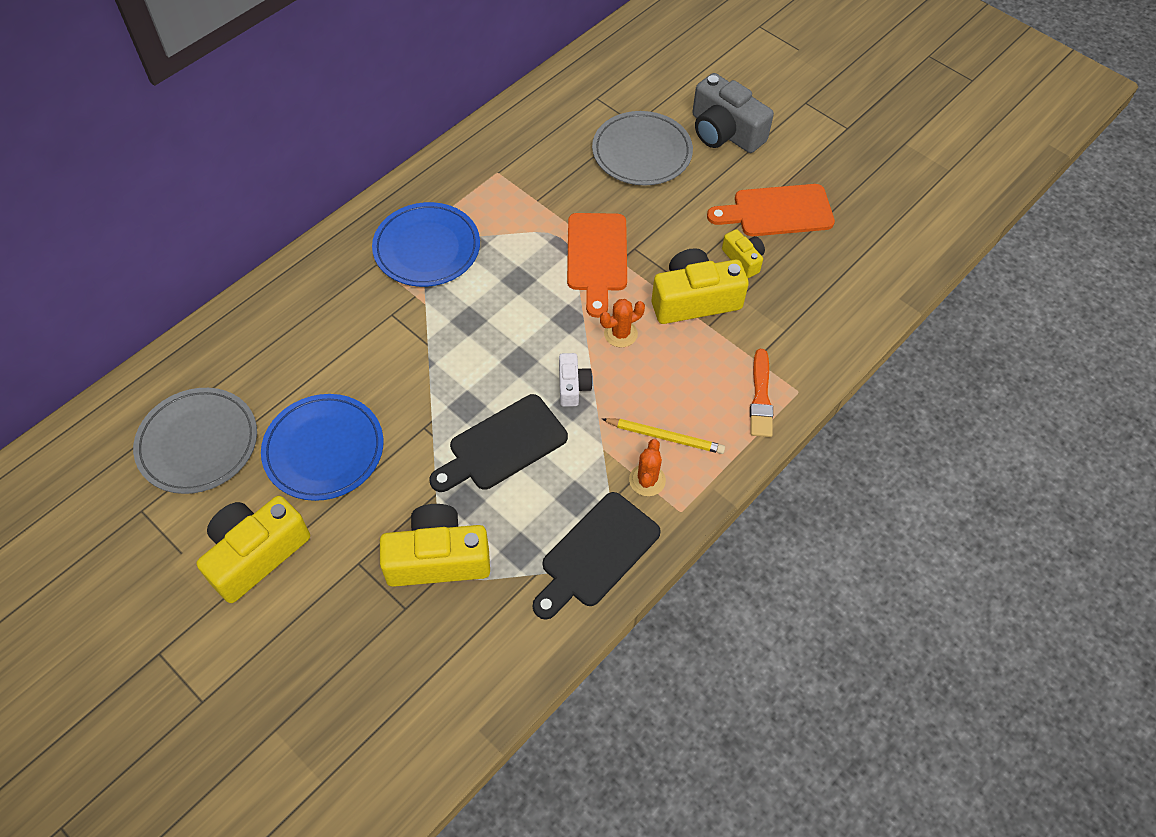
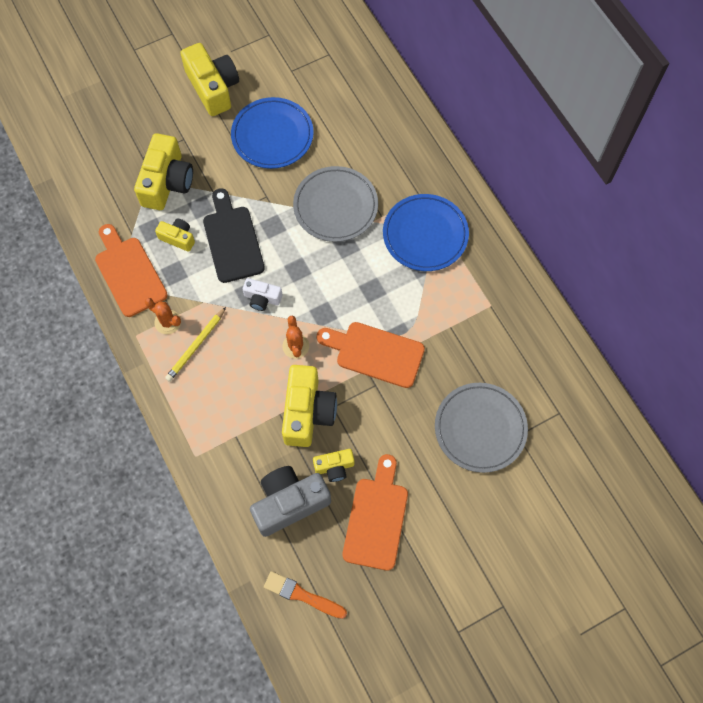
camera: 110 degrees right, 10 degrees up
grey plate [133,388,257,494] -> grey plate moved to [293,166,378,242]
black cutting board [533,492,661,619] -> orange cutting board [95,224,168,317]
grey camera [692,73,774,153] -> grey camera moved to [250,466,331,537]
orange brush [750,349,773,437] -> orange brush moved to [264,571,347,619]
none -> yellow camera [155,218,195,252]

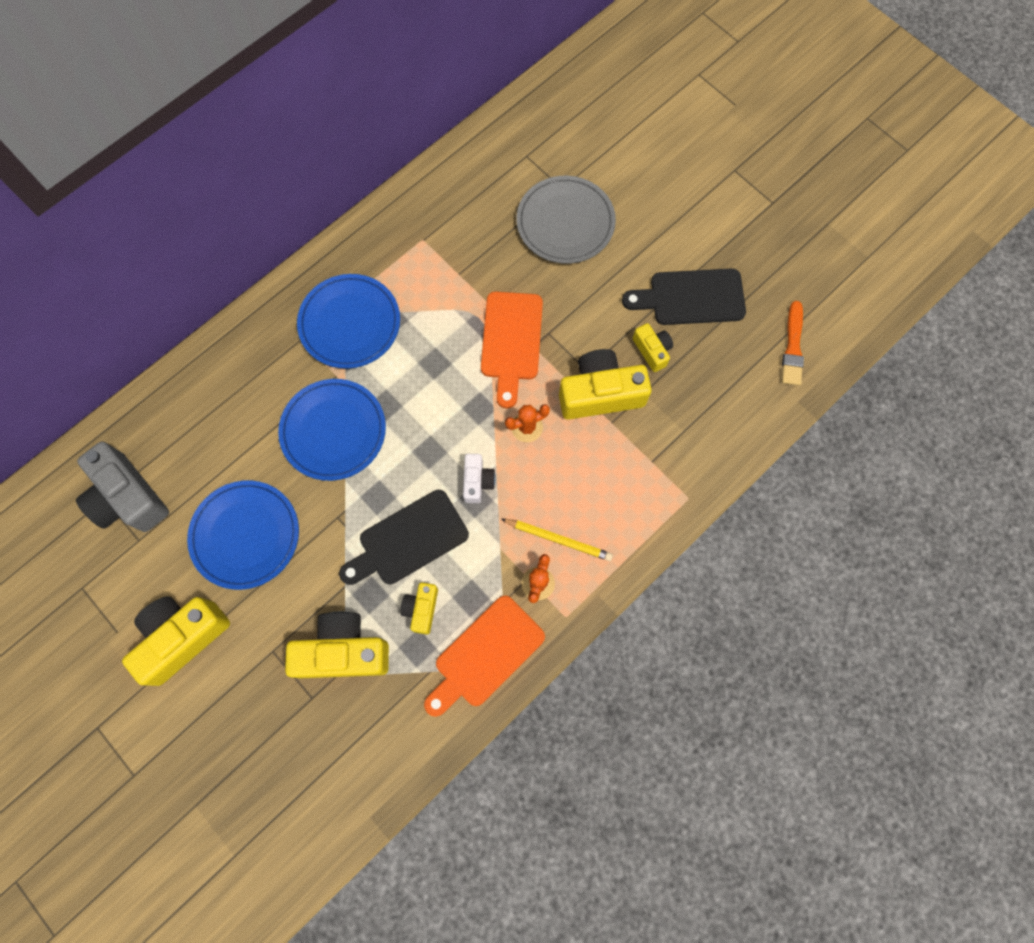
camera: 105 degrees left, 5 degrees up
grey camera [250,466,331,537] -> grey camera moved to [76,442,169,532]
grey plate [293,166,378,242] -> blue plate [278,379,386,481]
orange cutting board [343,454,408,570] -> black cutting board [622,268,746,325]

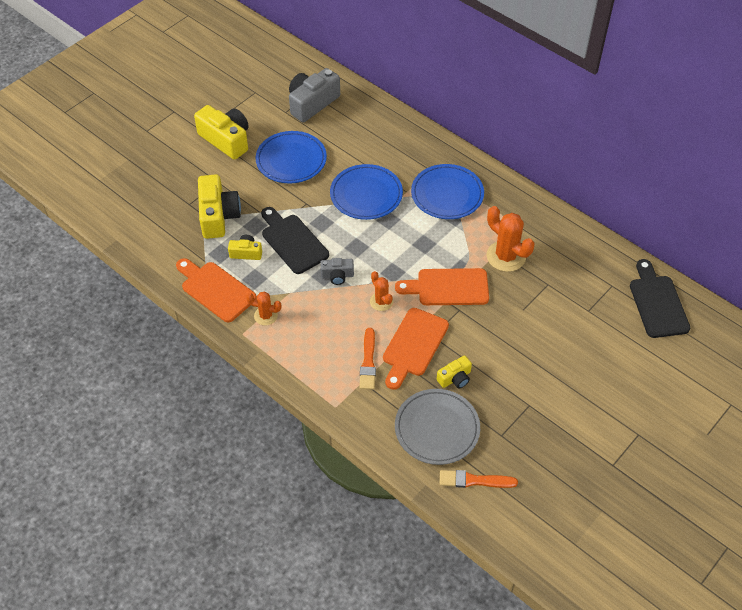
camera: 85 degrees right, 20 degrees down
white camera [463,454,496,503] -> grey camera [320,258,354,285]
yellow pencil [501,519,613,561] -> none
grey plate [516,176,616,264] -> grey plate moved to [395,389,480,465]
yellow camera [559,349,652,420] -> orange cutting board [383,308,449,390]
black cutting board [622,268,746,325] -> black cutting board moved to [630,259,690,338]
none -> orange brush [359,328,376,390]
none -> orange cactus [486,206,535,272]

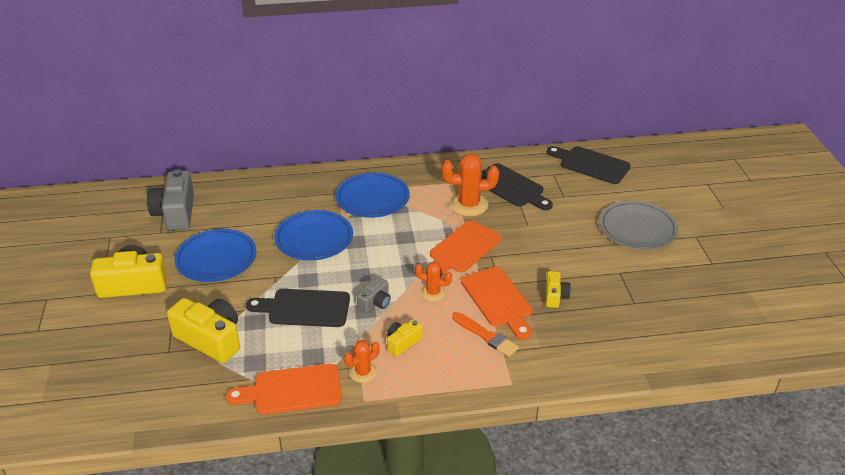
camera: 50 degrees left, 15 degrees down
yellow camera [228,235,262,260] -> yellow camera moved to [387,319,423,357]
grey plate [395,389,480,465] -> grey plate moved to [600,201,678,250]
orange brush [440,470,518,488] -> none
none -> black cutting board [482,163,553,210]

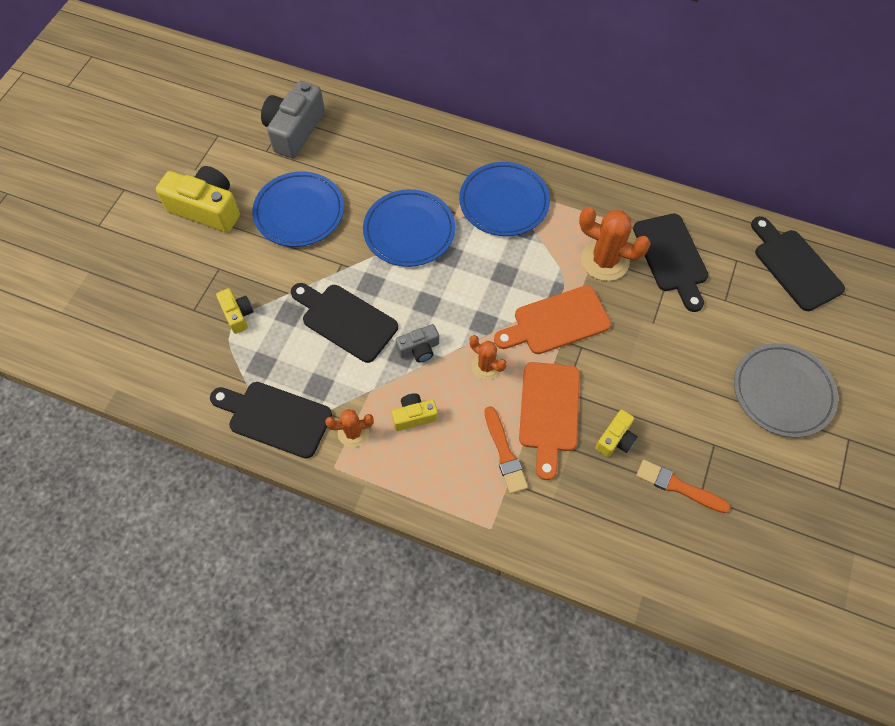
camera: 30 degrees right, 25 degrees up
yellow camera [167,298,240,363] -> yellow camera [216,288,254,334], size x0.53
orange cutting board [226,364,342,414] -> black cutting board [210,382,332,459]
none -> orange brush [636,460,731,513]

